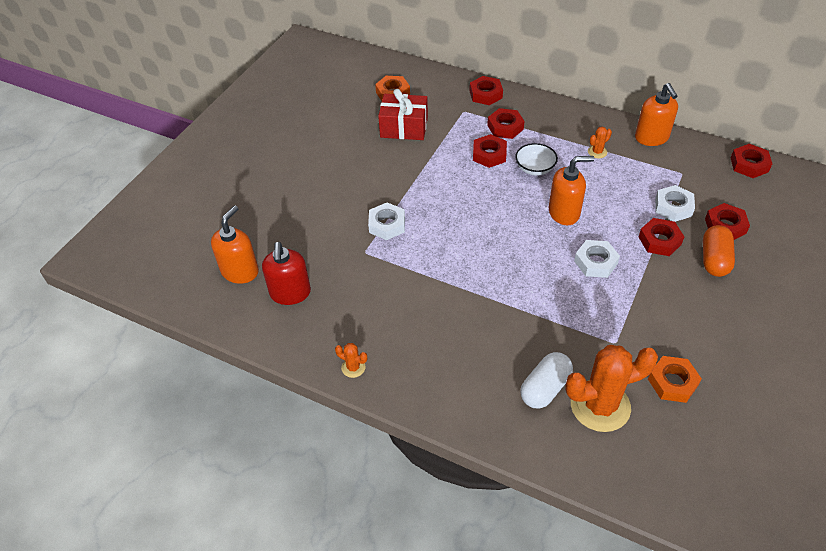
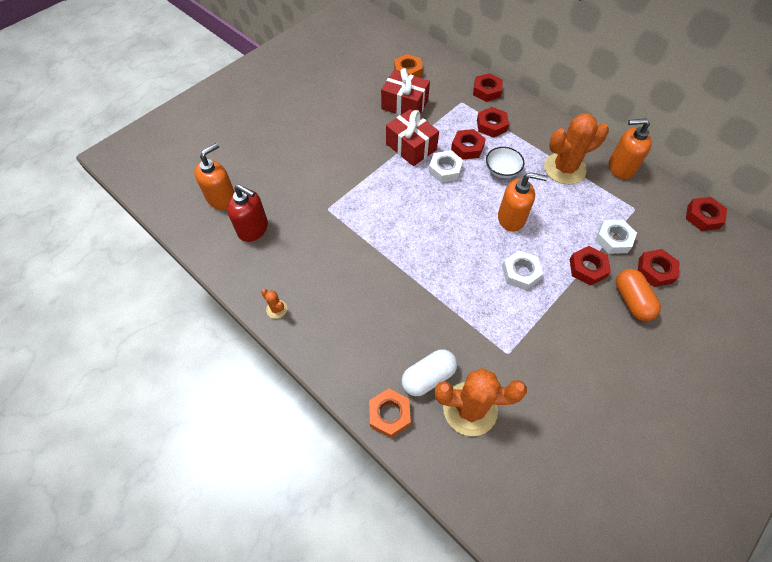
camera: 15 degrees right, 10 degrees up
red soap dispenser [262,242,311,305] -> red soap dispenser turned 75 degrees counterclockwise [227,184,268,242]
white nut [368,202,405,240] -> white nut moved to [429,150,463,183]
orange cactus [588,127,612,158] -> orange cactus [544,114,609,184], size x2.34
orange soap dispenser [635,83,678,146] -> orange soap dispenser turned 90 degrees clockwise [609,118,652,179]
orange nut [648,356,702,403] -> orange nut moved to [369,388,411,438]
orange capsule [703,225,735,277] -> orange capsule turned 45 degrees counterclockwise [616,269,661,321]
none -> red gift [386,109,439,166]

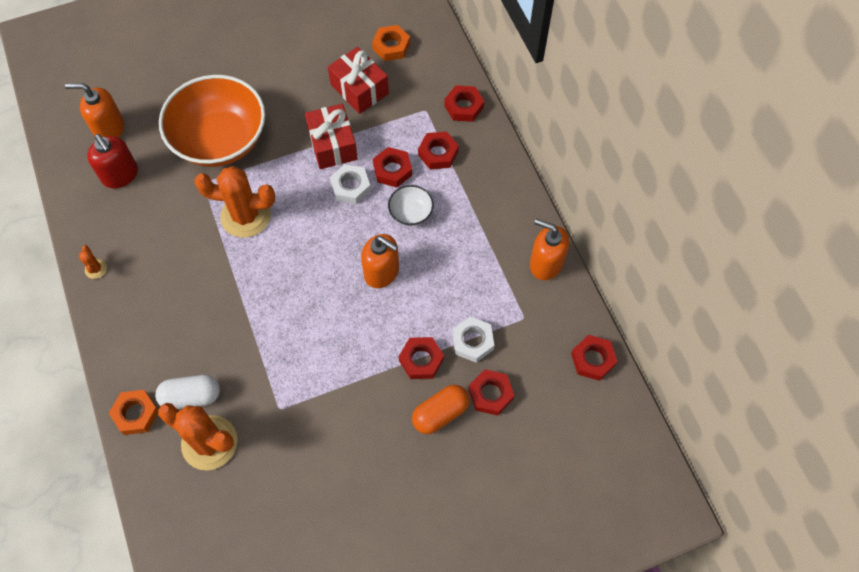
camera: 25 degrees right, 5 degrees up
orange soap dispenser [194,143,235,210] -> orange soap dispenser turned 150 degrees counterclockwise [65,83,124,137]
white nut [502,251,543,290] -> none
orange cactus [544,114,609,184] -> orange cactus moved to [194,166,275,238]
orange capsule [616,269,661,321] -> orange capsule turned 45 degrees clockwise [412,385,470,434]
none -> orange bowl [159,75,265,167]

